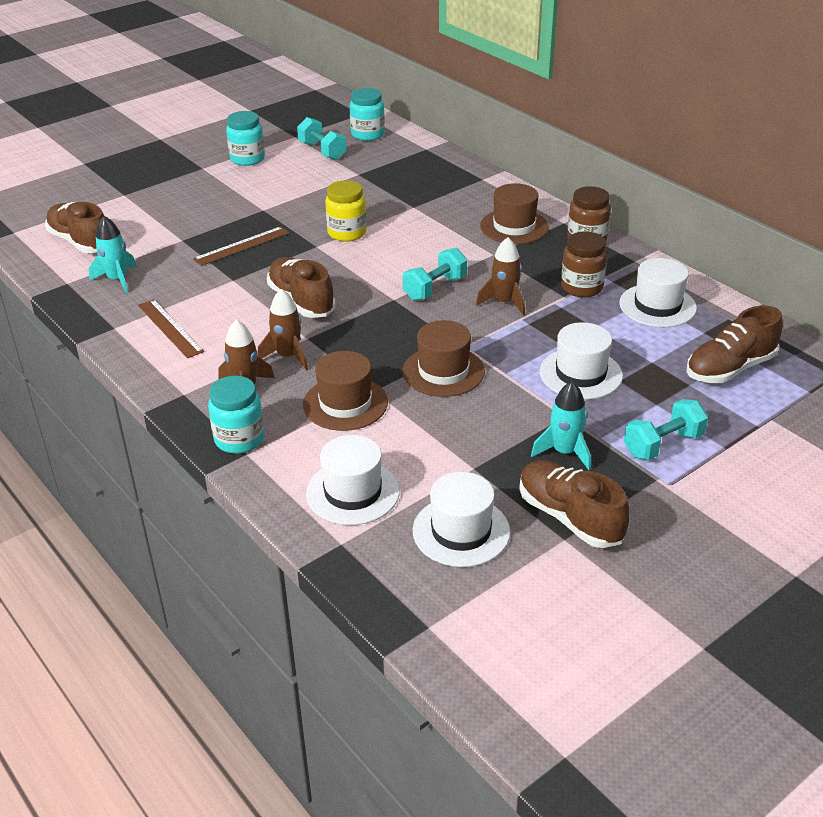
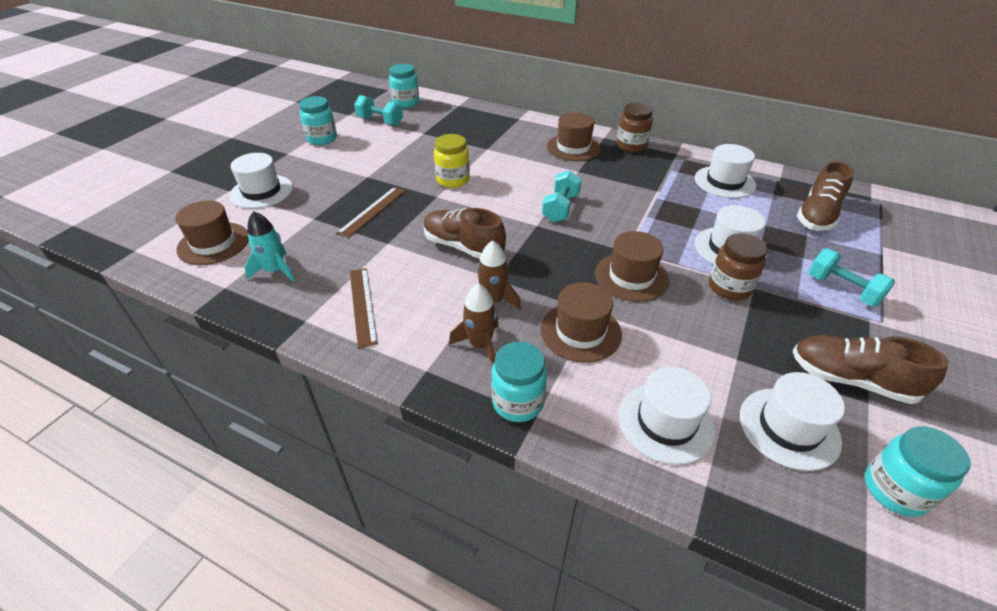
camera: 25 degrees left, 5 degrees up
brown shoe [45,202,104,253] -> brown hat [175,200,249,265]
brown ruler [138,299,204,358] -> brown ruler turned 45 degrees clockwise [350,268,378,348]
brown rocket [476,237,525,316] -> none
turquoise rocket [531,382,591,470] -> none
brown jar [561,231,607,297] -> brown jar moved to [709,233,768,300]
turquoise dumbbell [624,399,708,460] -> turquoise dumbbell turned 75 degrees counterclockwise [808,248,895,306]
none -> white hat [229,153,293,209]
none -> turquoise jar [865,426,971,517]

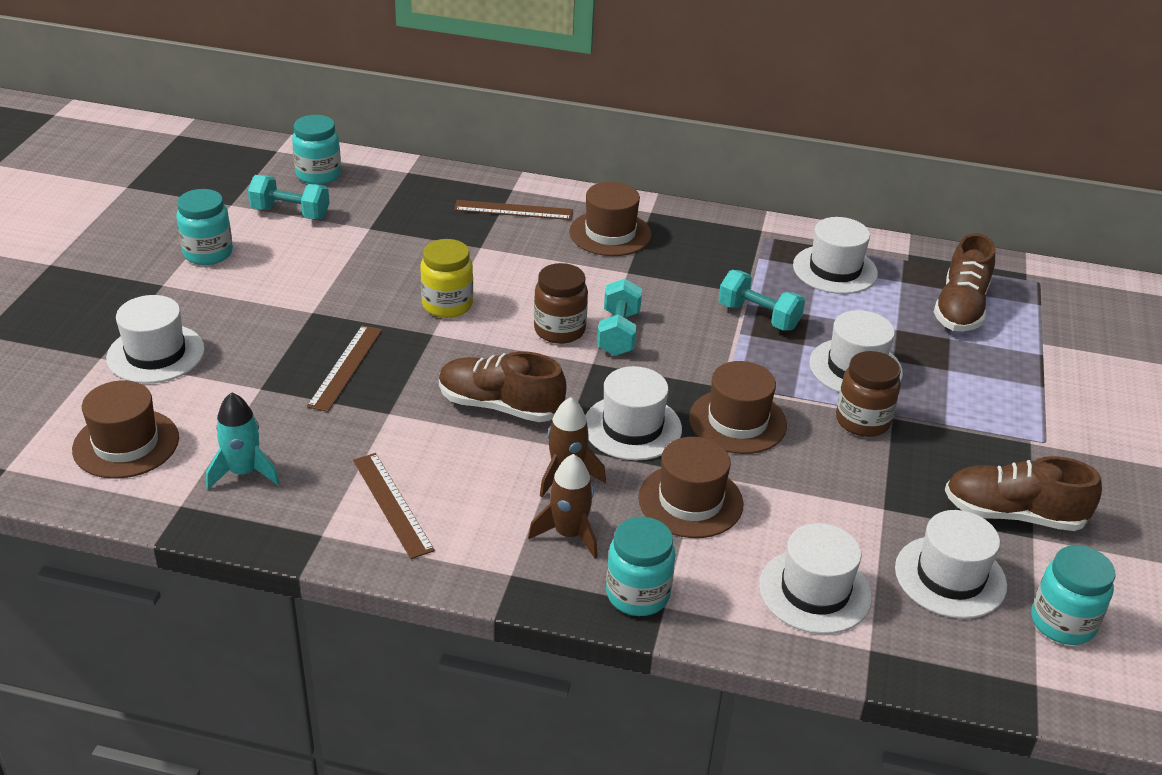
camera: 15 degrees left, 5 degrees down
brown jar [617,103,653,153] -> brown jar moved to [534,263,588,344]
turquoise dumbbell [808,248,895,306] -> turquoise dumbbell moved to [718,270,805,330]
none -> brown ruler [454,200,573,220]
none -> white hat [585,366,682,461]

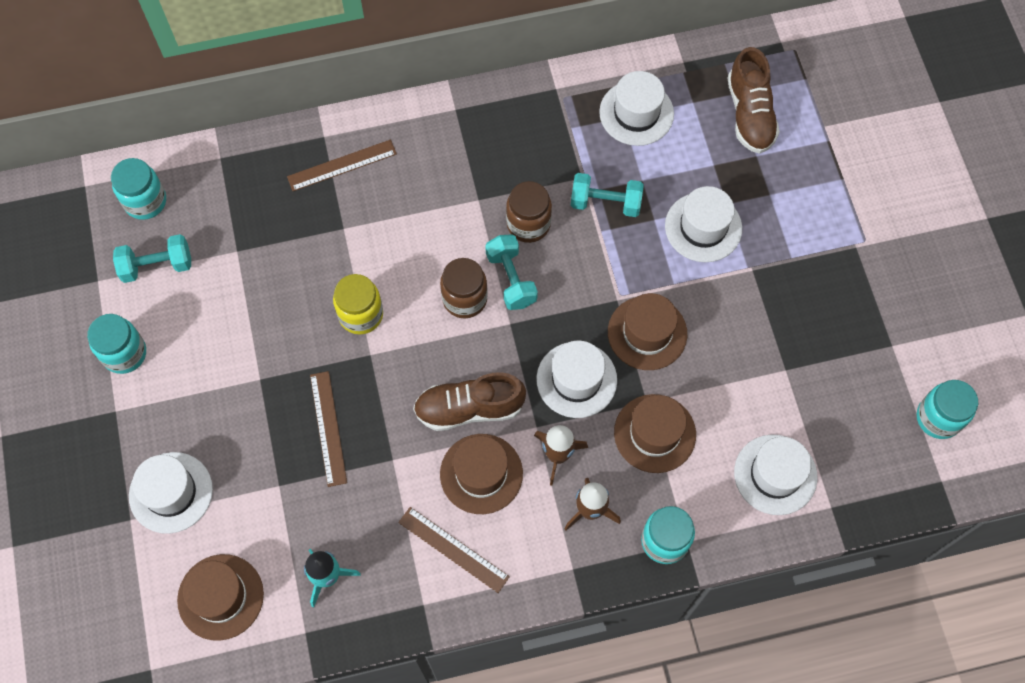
camera: 25 degrees left, 30 degrees up
brown hat [569,182,652,256] -> brown hat moved to [440,434,523,514]
brown jar [836,351,901,437] -> brown jar moved to [506,181,552,243]
white hat [895,510,1007,619] -> none
brown shoe [945,456,1102,531] -> none

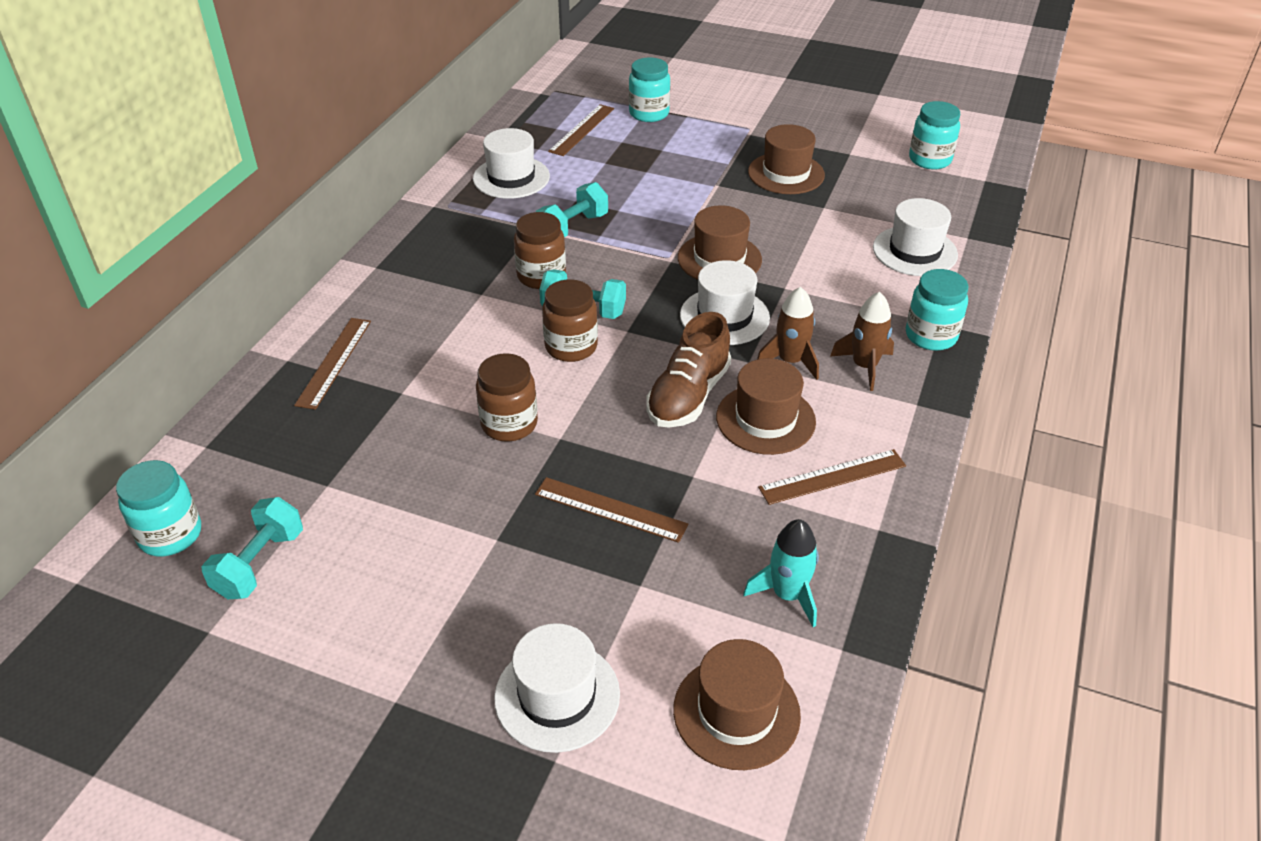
camera: 55 degrees left, 25 degrees down
turquoise jar [87,314,146,374] -> turquoise jar moved to [629,57,670,122]
yellow jar [333,274,383,335] -> brown jar [476,353,538,442]
brown hat [614,394,696,473] -> brown hat moved to [748,124,825,194]
white hat [665,186,742,262] -> none
brown shoe [728,47,780,154] -> brown ruler [548,104,614,156]

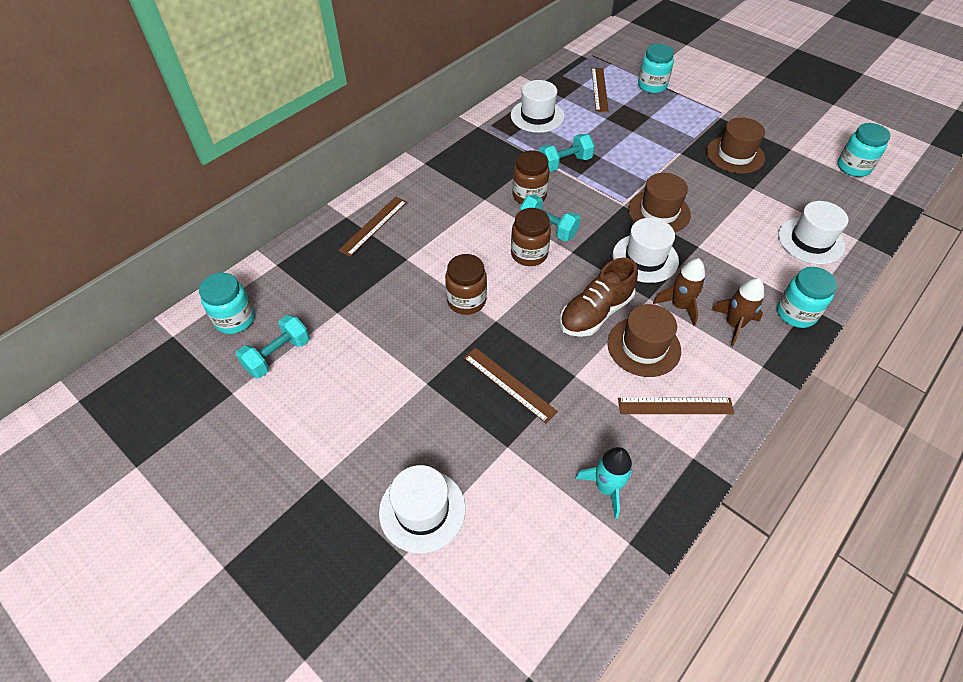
camera: 20 degrees right, 10 degrees up
brown ruler [548,104,614,156] -> brown ruler turned 45 degrees counterclockwise [591,68,609,112]
brown hat [673,639,801,770] -> none

